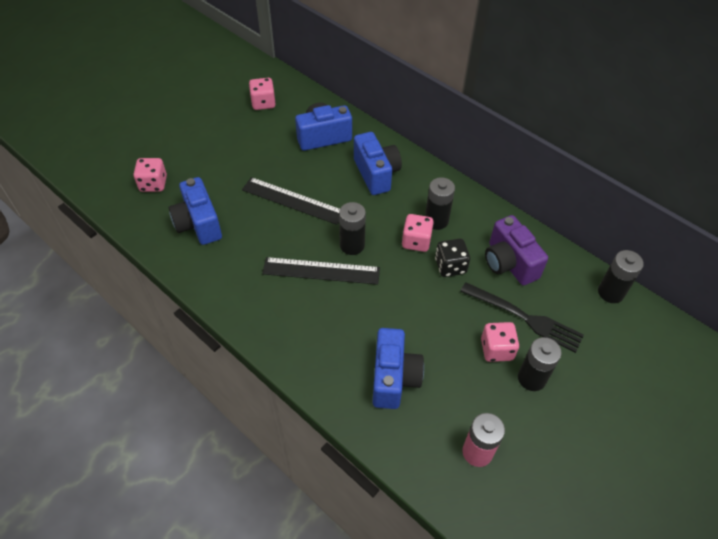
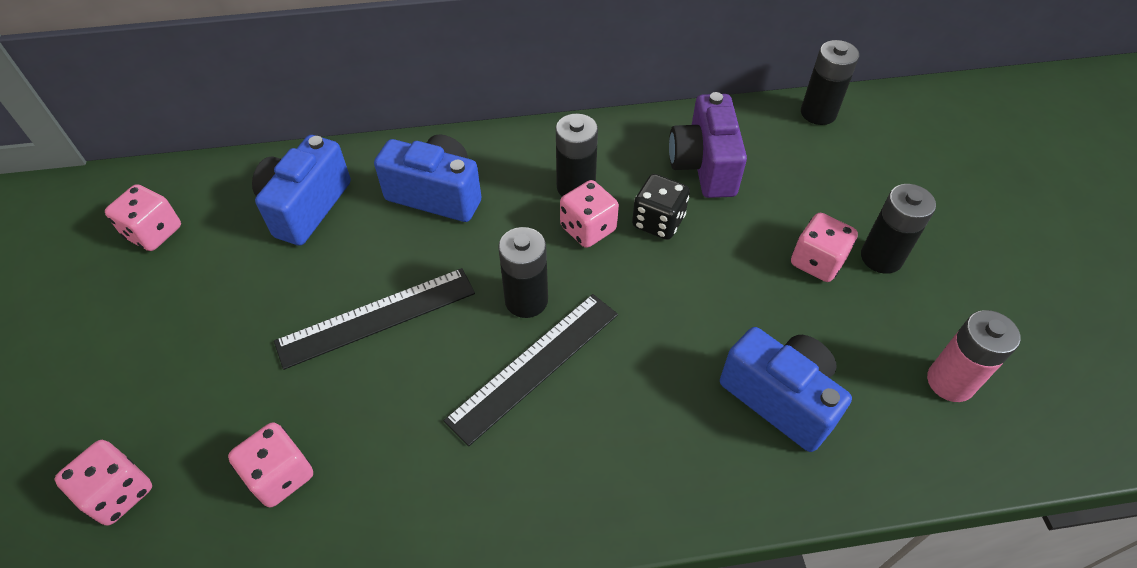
camera: 50 degrees left, 0 degrees up
blue camera [169,177,222,245] -> pink dice [228,422,313,507]
black fork [460,282,584,353] -> none
purple camera [485,215,548,286] -> purple camera turned 75 degrees clockwise [669,92,747,198]

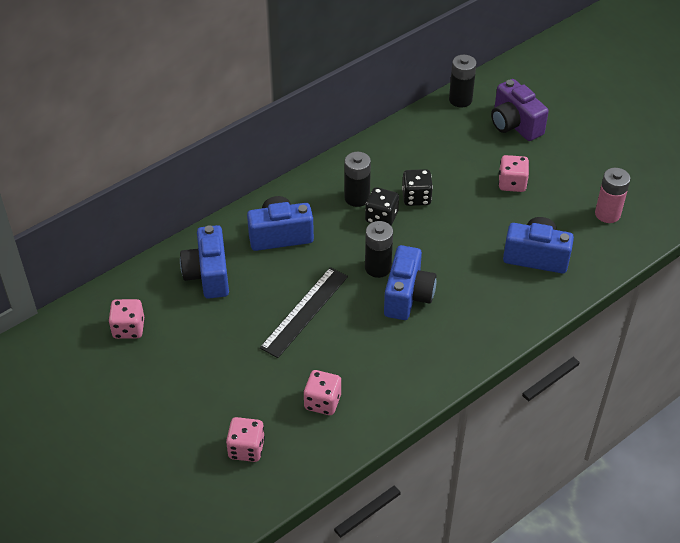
camera: 30 degrees left, 5 degrees down
black ruler [443,294,618,446] -> blue camera [384,245,436,320]
pink dice [560,180,619,248] -> black dice [365,187,399,225]
purple camera [669,92,747,198] -> purple camera moved to [491,79,549,141]
black battery [861,184,936,274] -> none

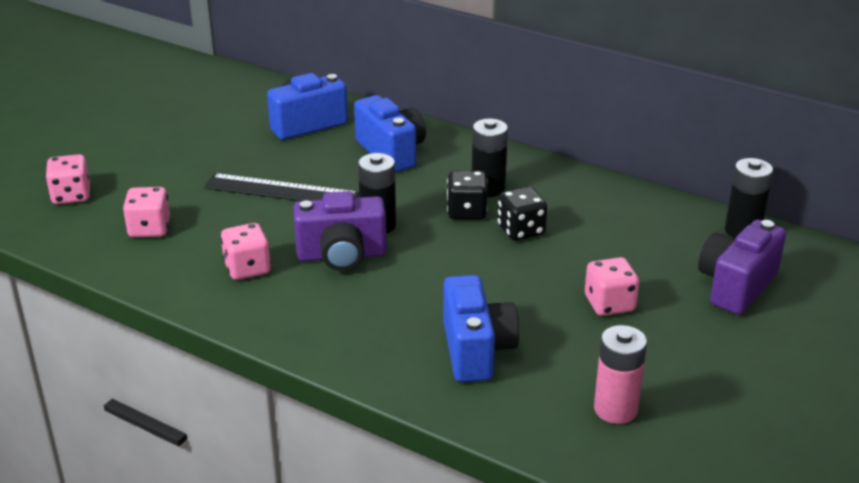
camera: 70 degrees right, 15 degrees down
pink dice [108,299,144,339] -> pink dice moved to [221,223,271,280]
blue camera [384,245,436,320] -> purple camera [294,191,387,271]

